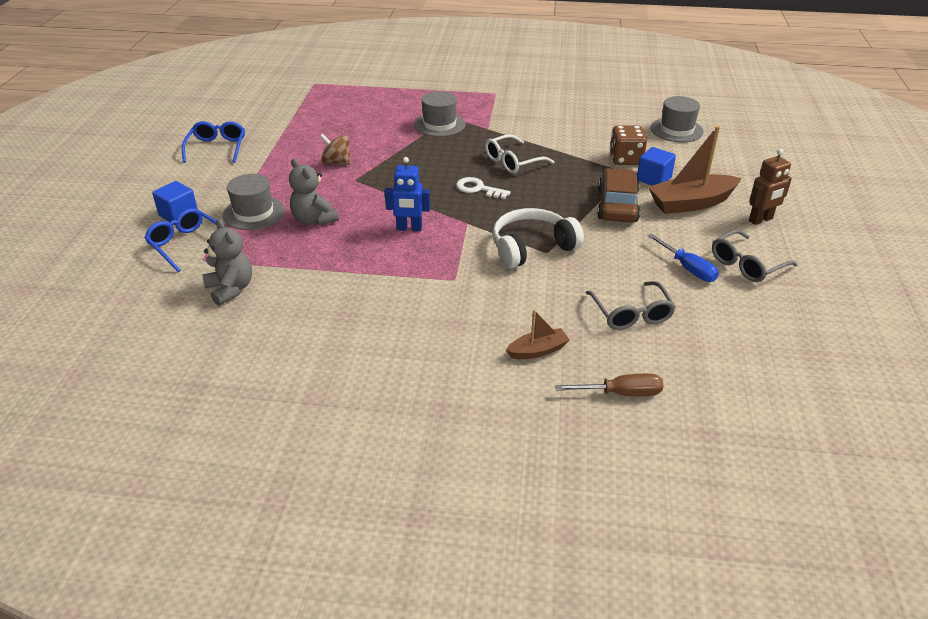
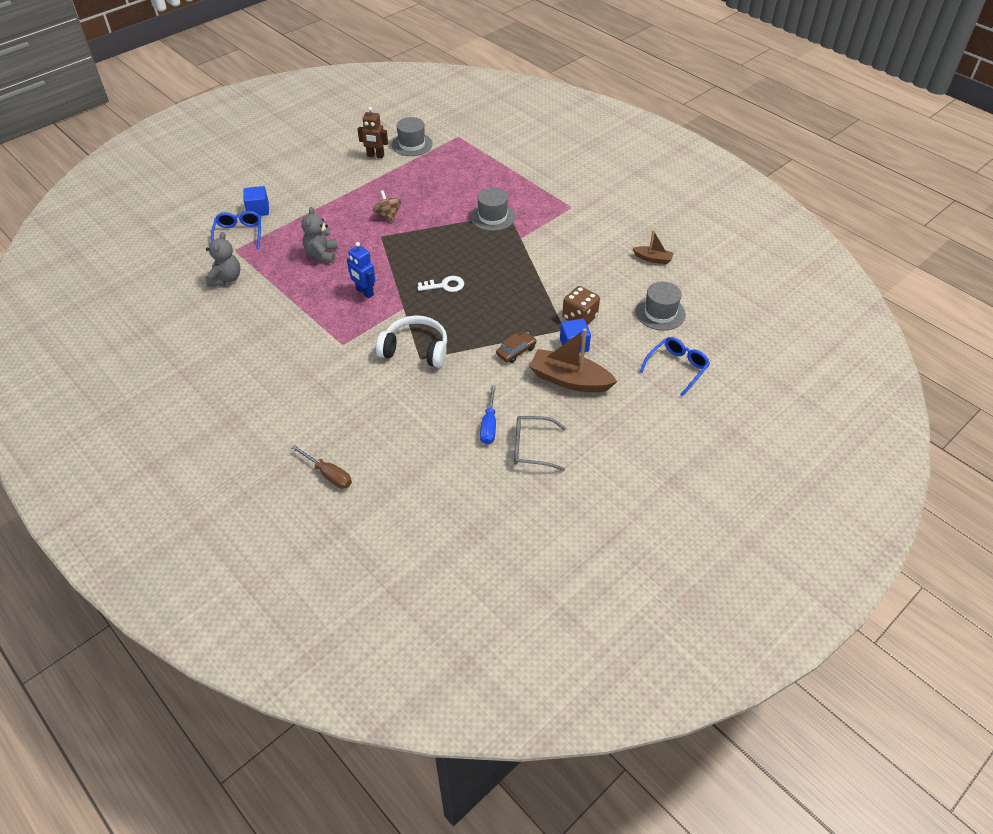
camera: 40 degrees right, 10 degrees up
blue glasses [182,121,245,163] -> blue glasses moved to [640,337,710,396]
grey hat [223,174,285,230] -> grey hat moved to [392,117,433,156]
white key [456,177,511,199] -> white key turned 105 degrees clockwise [417,276,464,292]
white glasses [485,134,555,174] -> none
brown boat [506,310,569,359] -> brown boat moved to [632,230,674,264]
grey glasses [586,281,676,330] -> none
brown car [597,168,640,222] -> brown car [496,332,537,363], size x0.59
brown robot [749,149,792,225] -> brown robot moved to [358,107,388,158]

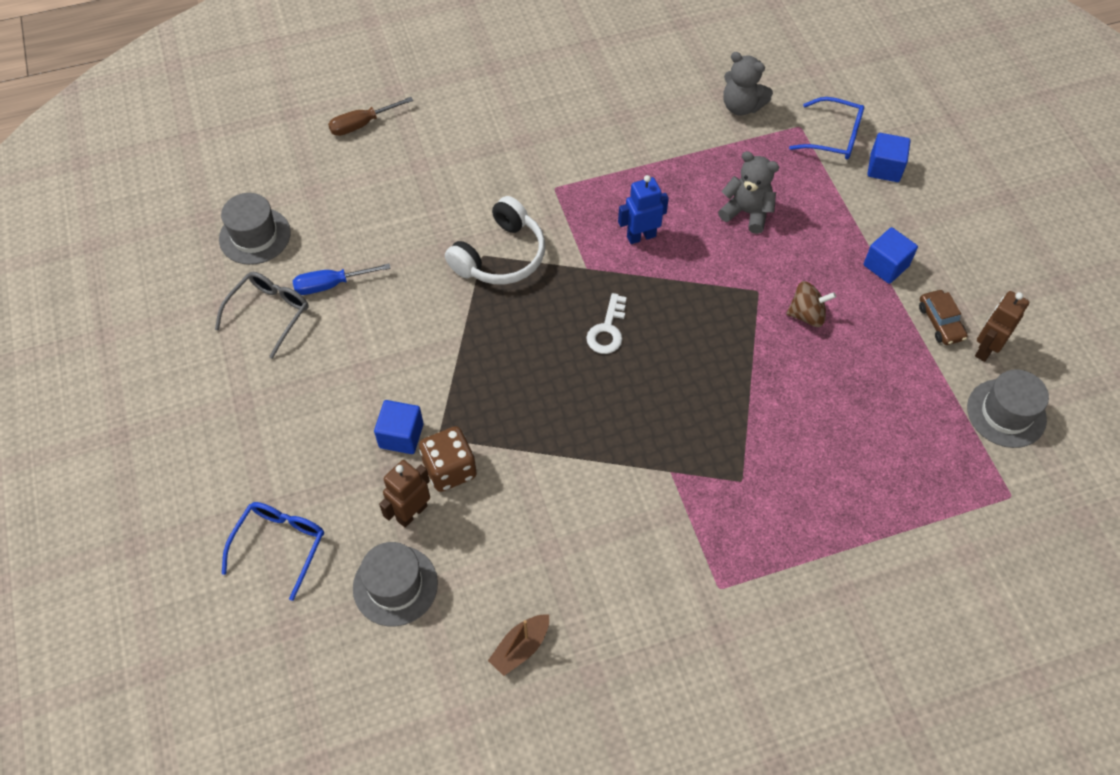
camera: 115 degrees right, 10 degrees up
grey hat [470,188,515,231] -> grey hat moved to [219,193,291,265]
blue screwdriver [480,385,496,445] -> blue screwdriver turned 45 degrees counterclockwise [293,264,391,295]
brown car [496,332,537,363] -> brown car moved to [919,290,968,345]
brown boat [529,329,617,393] -> none
blue glasses [640,337,710,396] -> blue glasses turned 135 degrees counterclockwise [222,502,324,601]
none -> brown robot [379,460,430,528]
none -> blue cube [864,227,918,284]

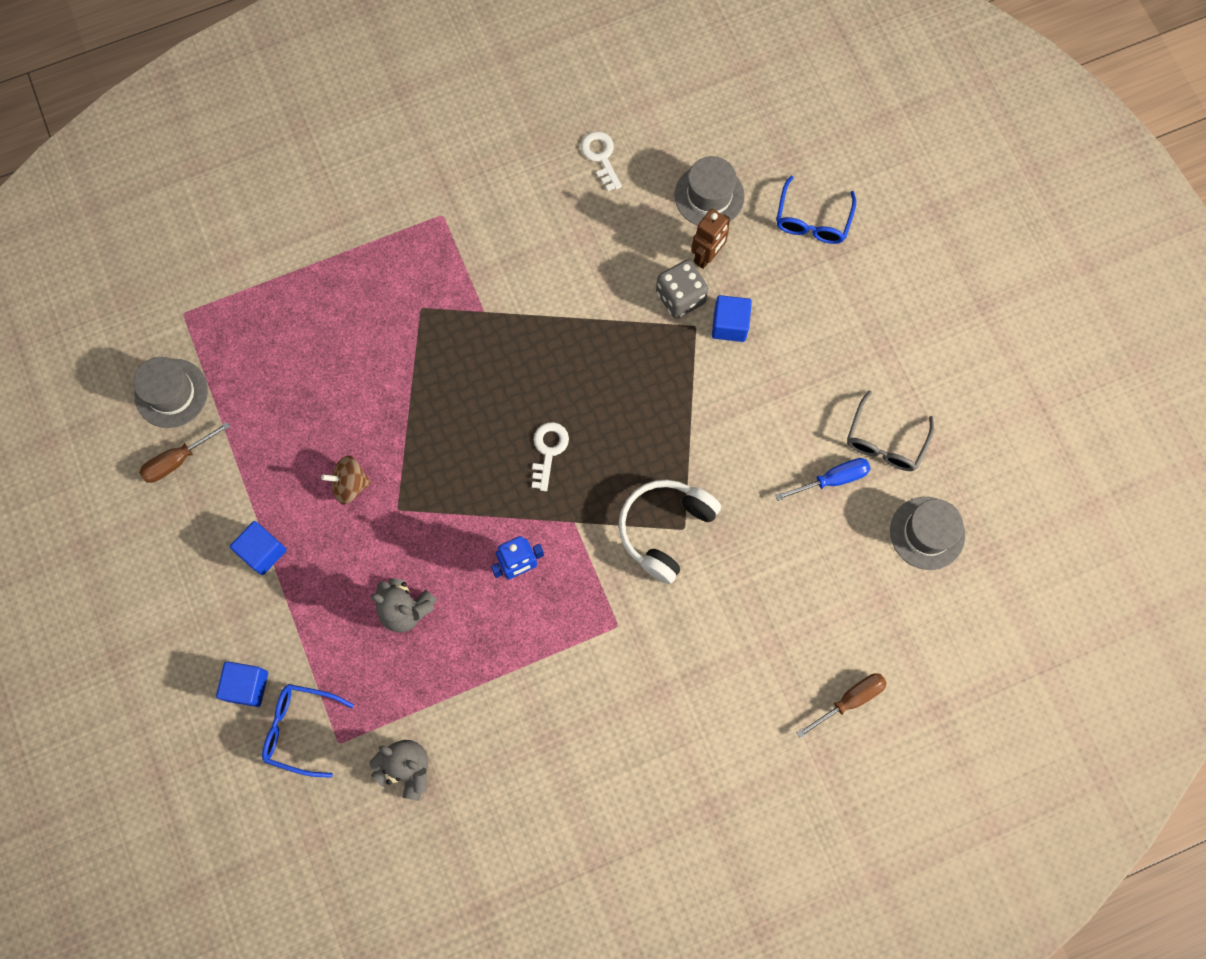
camera: 175 degrees right, 15 degrees up
brown dice [419,426,477,492] -> grey dice [656,260,708,319]
brown boat [488,614,549,676] -> white key [581,131,622,191]
brown car [919,290,968,345] -> none
brown robot [975,291,1029,362] -> brown screwdriver [139,422,230,483]

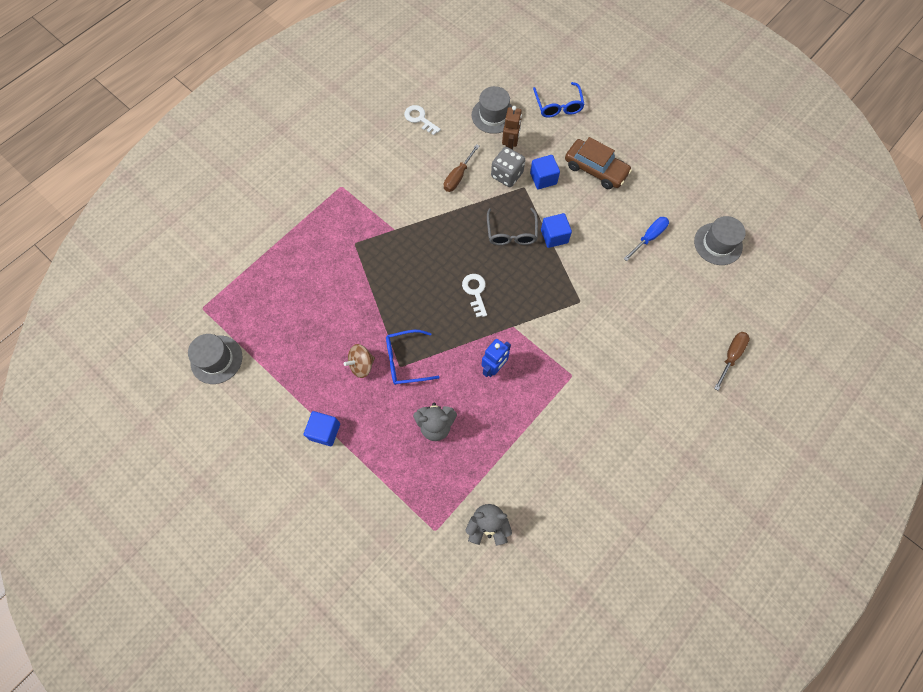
camera: 25 degrees left, 5 degrees down
brown screwdriver [139,422,230,483] -> brown screwdriver moved to [444,144,479,192]
blue cube [216,661,268,707] -> blue cube moved to [541,213,572,248]
blue glasses [262,684,354,778] -> blue glasses moved to [386,330,440,385]
white headphones [619,480,721,584] -> none
grey glasses [847,390,934,471] -> grey glasses moved to [487,208,538,245]
none -> brown car [565,137,632,189]

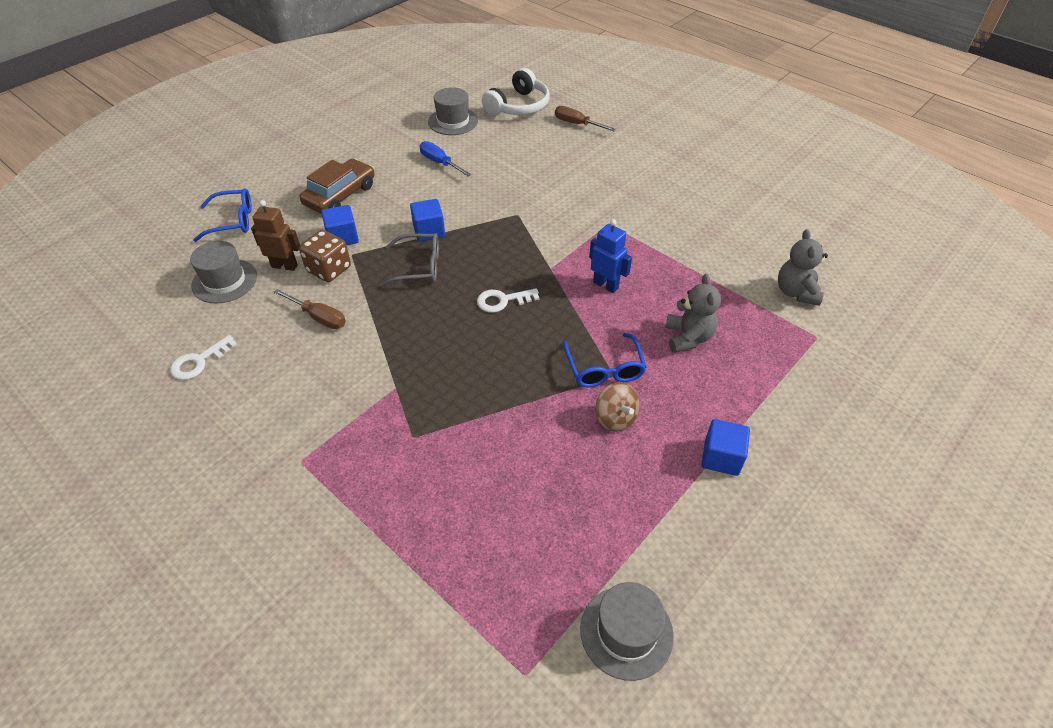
camera: 90 degrees left, 20 degrees down
grey dice [491,147,525,187] -> brown dice [299,230,351,282]
none -> white headphones [482,68,550,116]

